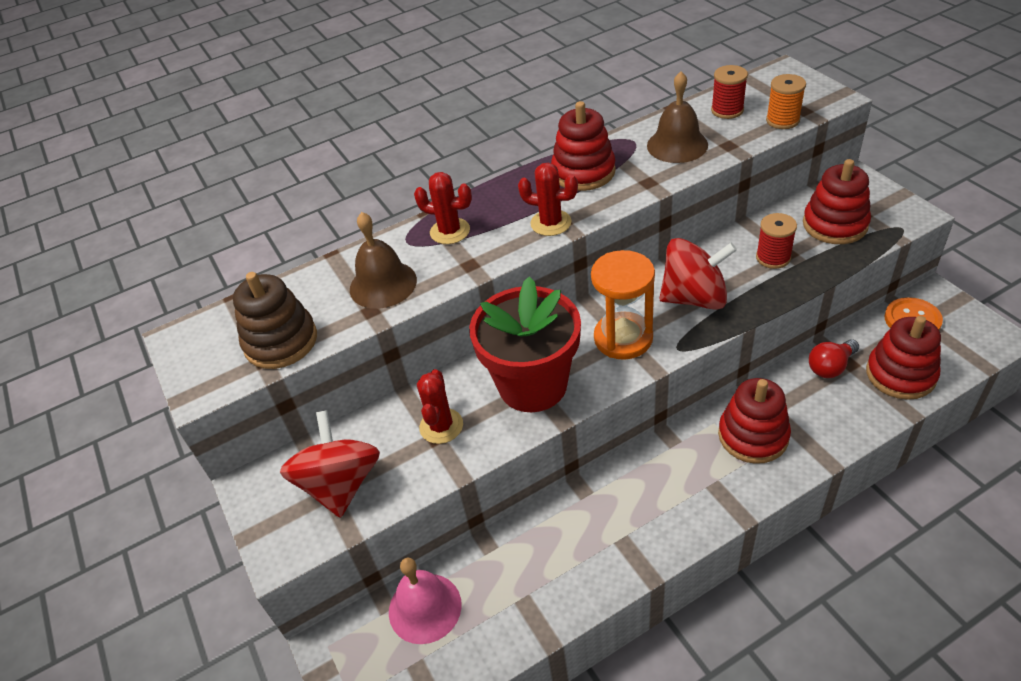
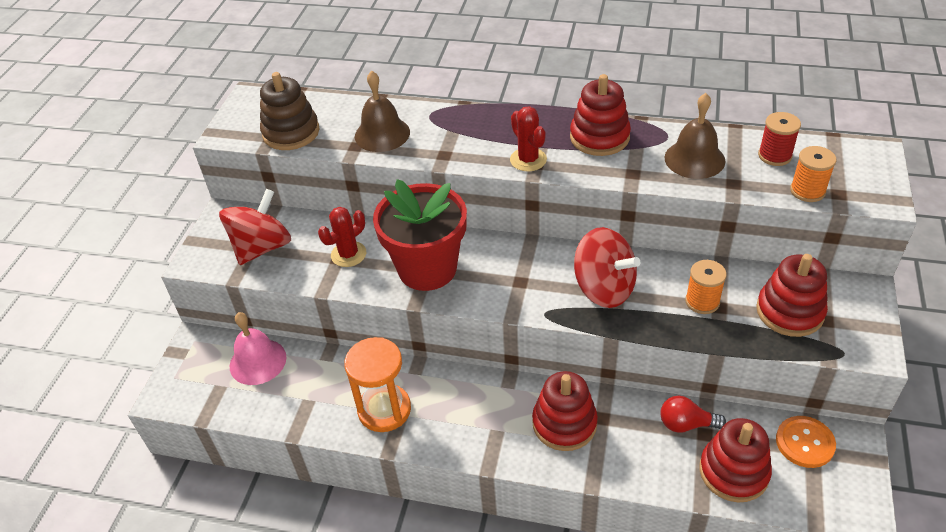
camera: 40 degrees right, 0 degrees up
red cactus [414,172,472,244] -> none
orange hourglass [591,250,655,360] -> orange hourglass moved to [344,337,411,432]
red spool [756,213,797,269] -> orange spool [685,260,727,314]

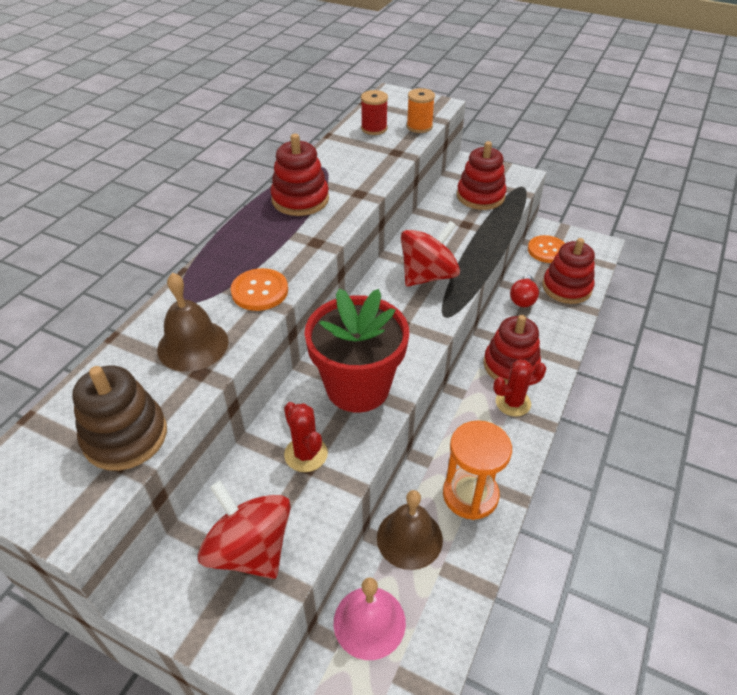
camera: 80 degrees left, 0 degrees up
red cactus [510,106,547,172] -> red cactus moved to [493,359,546,416]
brown bell [665,93,725,179] -> brown bell moved to [377,490,443,570]
orange spool [685,260,727,314] -> none
none -> orange button [231,268,288,311]

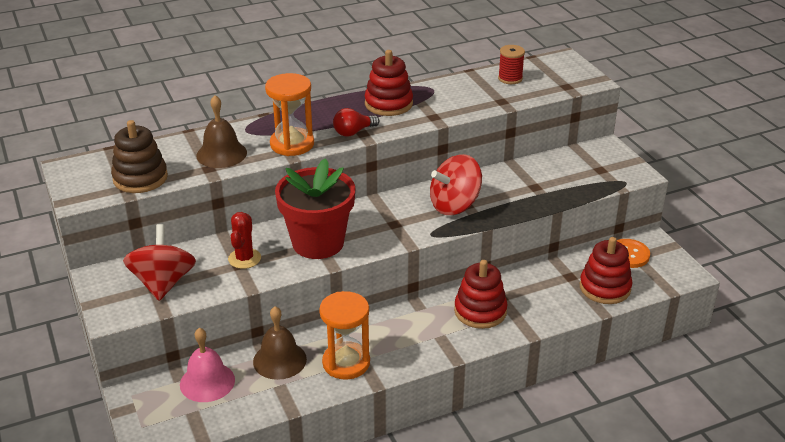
camera: 40 degrees right, 10 degrees down
orange button [231,268,288,311] -> orange hourglass [265,73,314,156]
red spinning top [401,221,460,287] -> red spinning top turned 150 degrees clockwise [430,154,482,215]
orange spool [407,88,435,133] -> none
red stacking toy [457,141,507,210] -> none
red cactus [493,359,546,416] -> none
red light bulb [510,275,539,307] -> red light bulb moved to [333,108,379,137]

